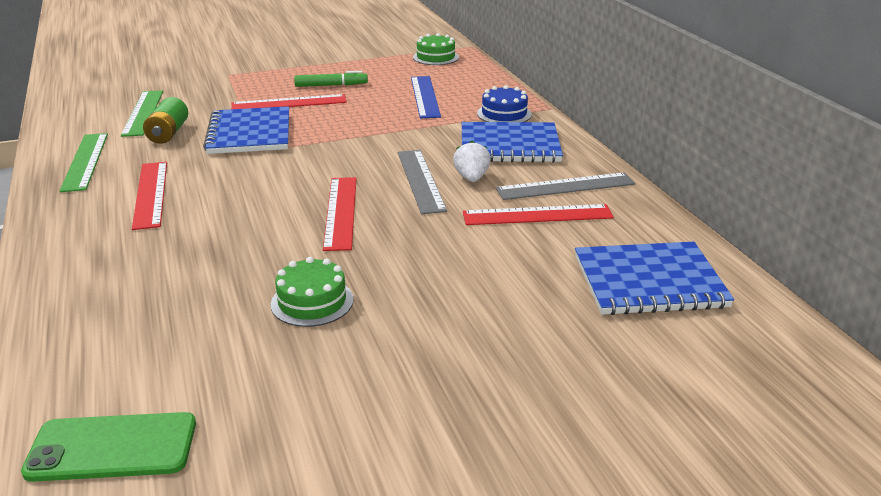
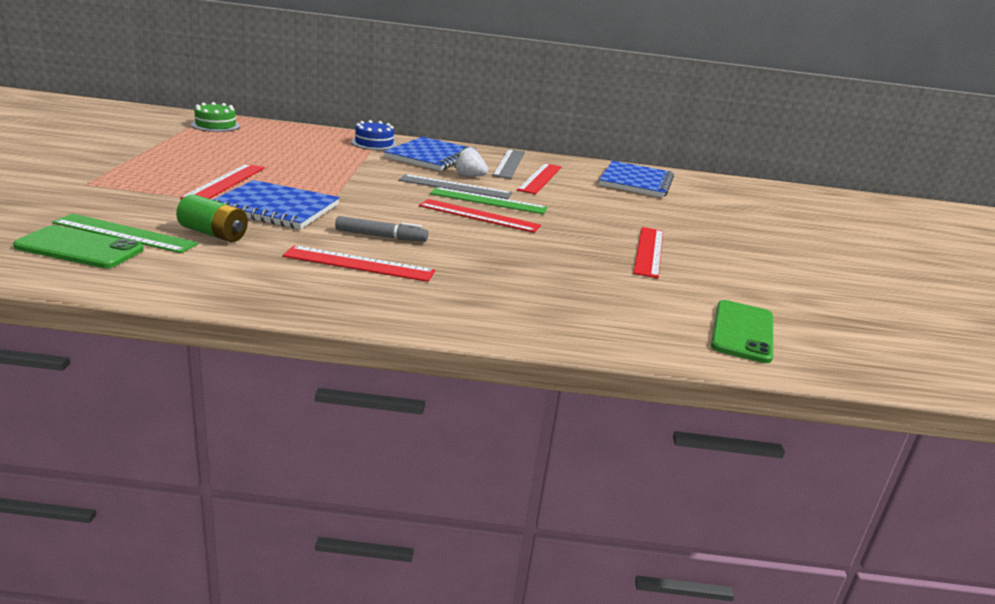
camera: 70 degrees left, 5 degrees down
green ruler [60,133,108,192] -> green ruler moved to [430,187,547,214]
green cake [271,257,354,327] -> none
green marker [294,71,368,87] -> none
blue ruler [411,76,441,119] -> none
none -> green phone [13,225,143,268]
none -> grey marker [335,216,428,242]
none -> red ruler [633,227,663,279]

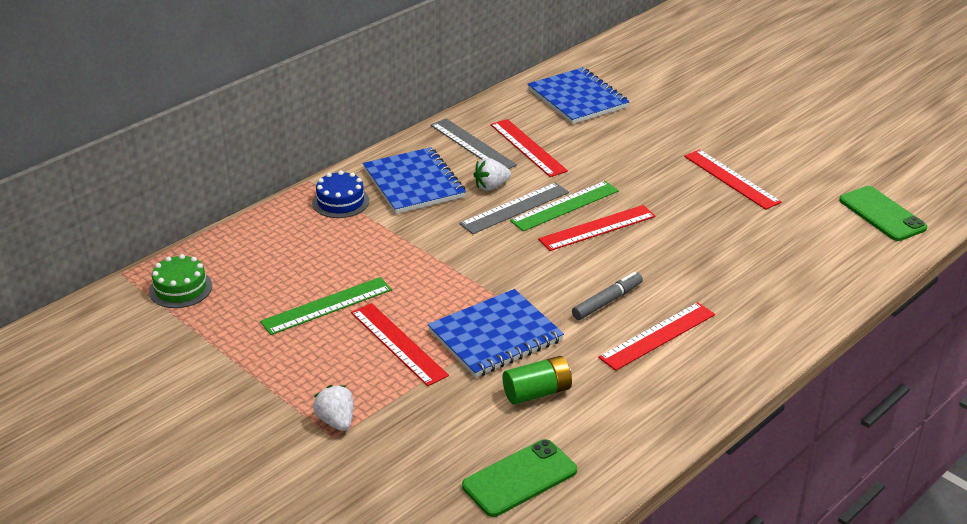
camera: 45 degrees left, 10 degrees up
green ruler [52,214,198,253] -> green ruler moved to [260,277,392,335]
none -> white strawberry [313,385,353,431]

